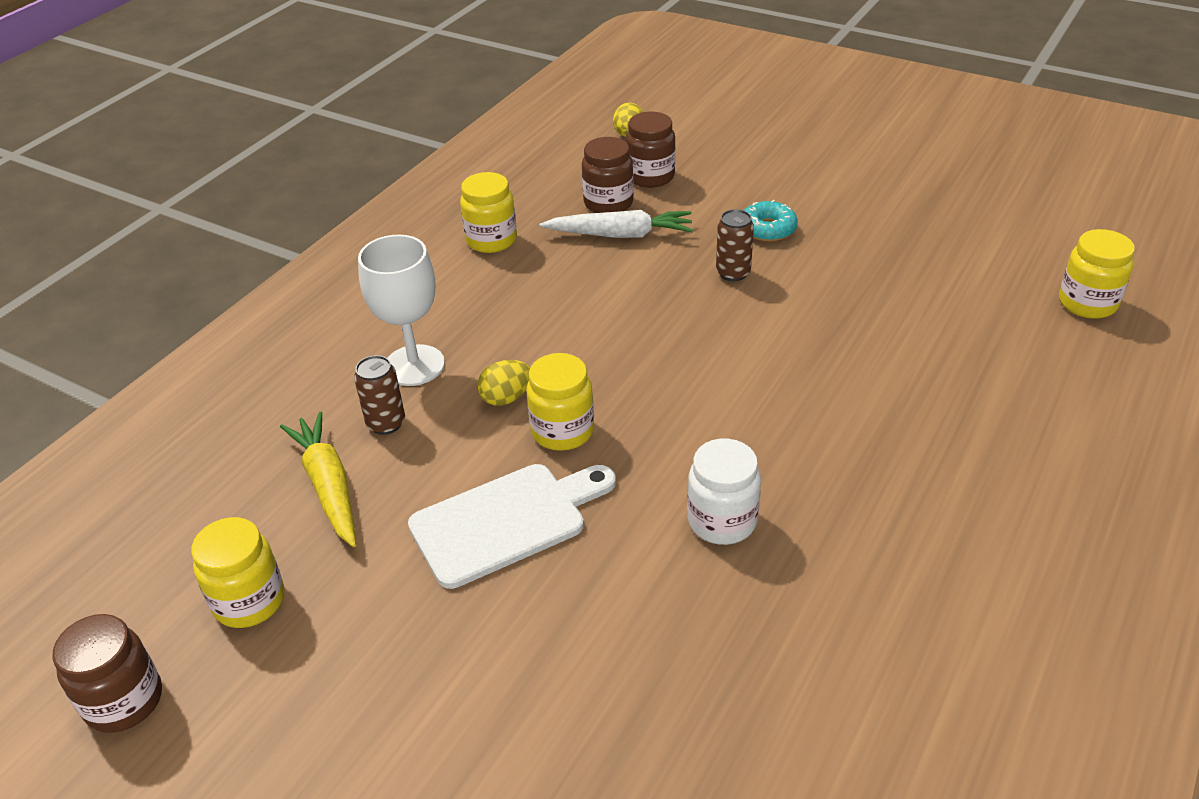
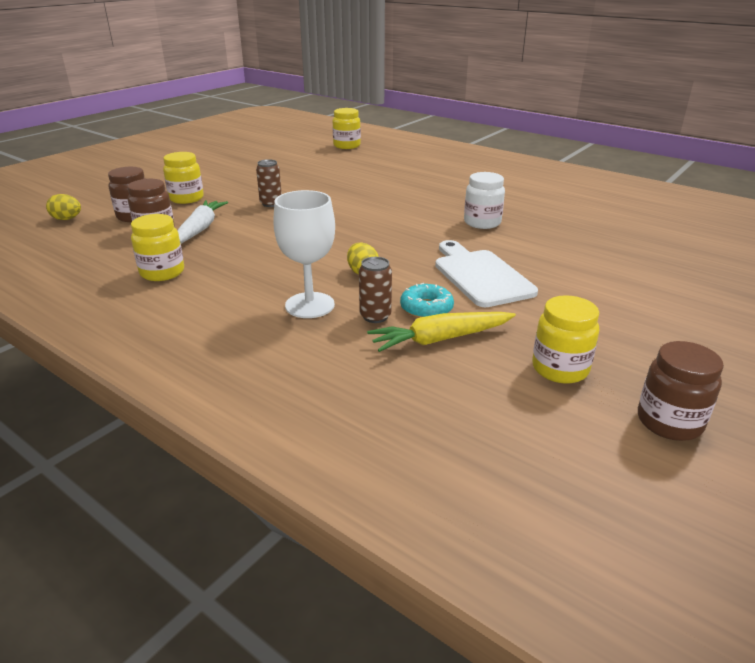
camera: 85 degrees left, 10 degrees down
yellow jar [526,353,594,451] -> yellow jar moved to [163,152,204,204]
turquoise donut [744,200,798,242] -> turquoise donut moved to [400,283,454,318]

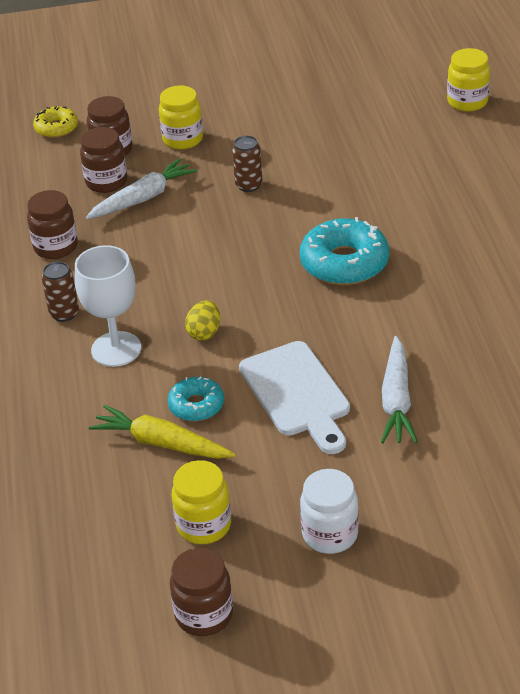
camera: 45 degrees right, 10 degrees up
yellow egg [46,194,81,220] -> yellow donut [33,106,78,138]
yellow jar [131,214,184,281] -> brown jar [27,190,78,259]
brown can [359,257,392,323] -> brown can moved to [42,261,79,322]
white cutting board [435,240,538,307] -> white cutting board turned 135 degrees clockwise [239,341,350,454]
white jar [464,172,505,229] -> white jar moved to [300,469,359,554]
none -> turquoise donut [300,217,389,285]
none -> white carrot [381,336,418,443]

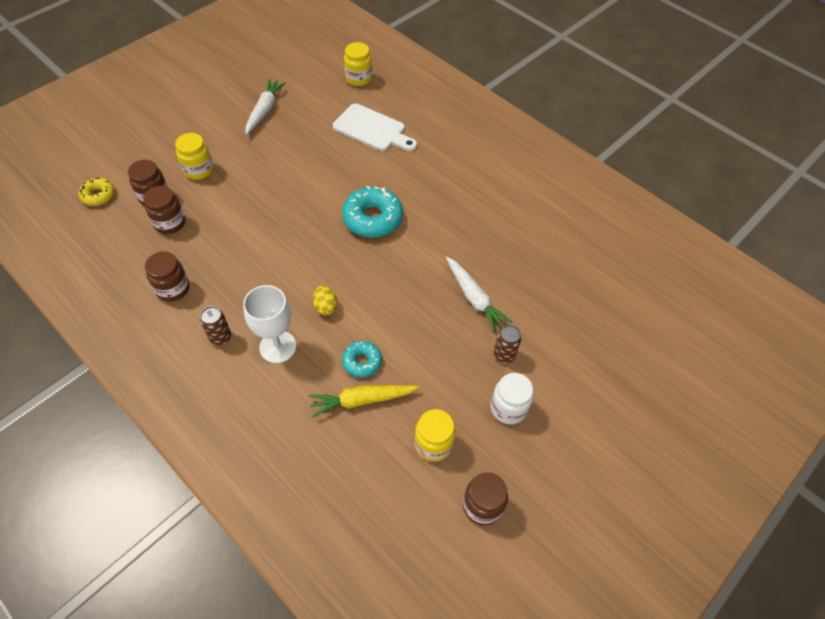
camera: 40 degrees left, 15 degrees up
white carrot [86,158,197,219] -> white carrot moved to [245,79,286,135]
brown can [232,136,262,192] -> brown can moved to [493,325,522,363]
white cutting board [239,341,350,454] -> white cutting board moved to [333,103,417,151]

